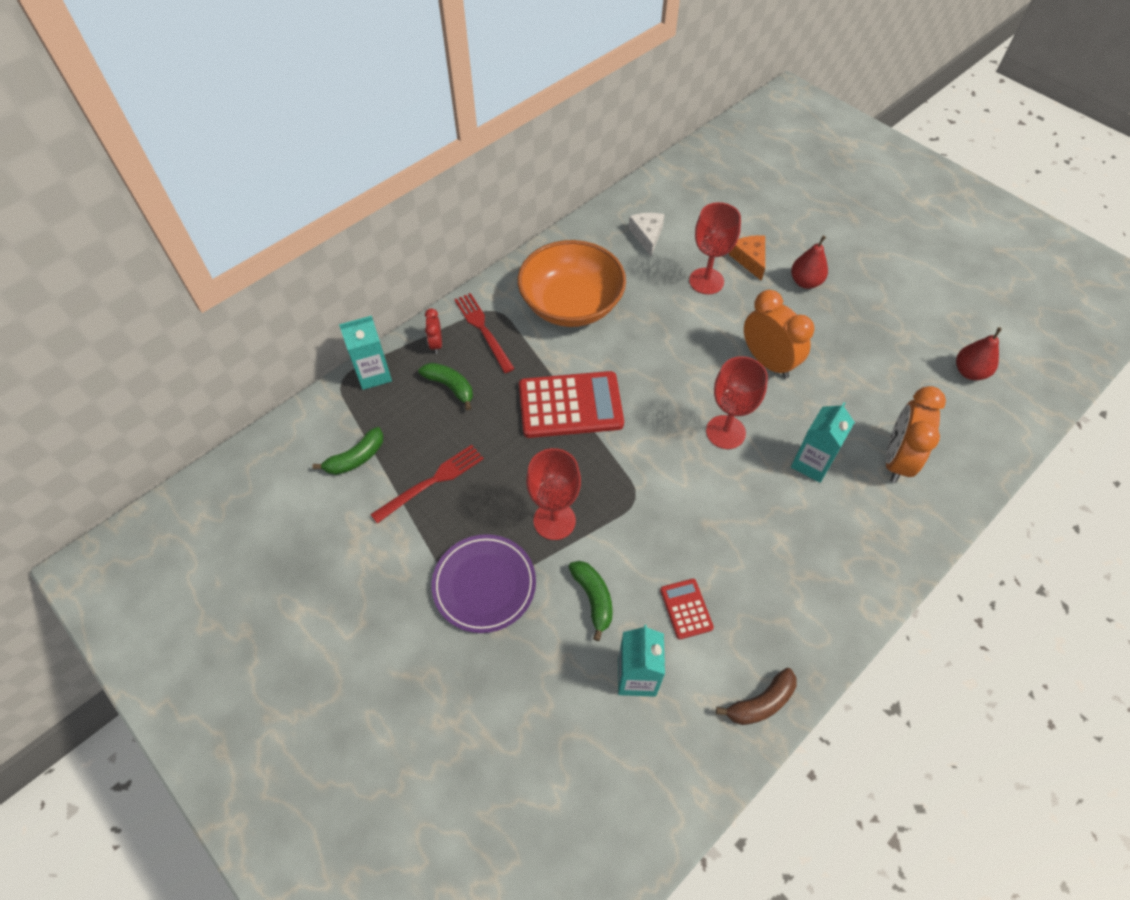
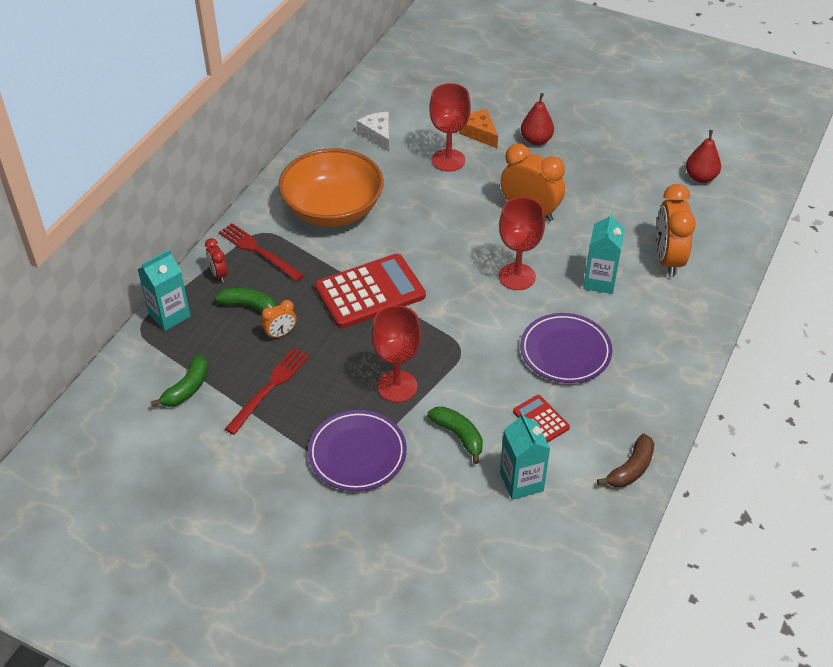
camera: 20 degrees left, 10 degrees down
none -> orange clock [262,300,297,339]
none -> purple plate [520,313,612,383]

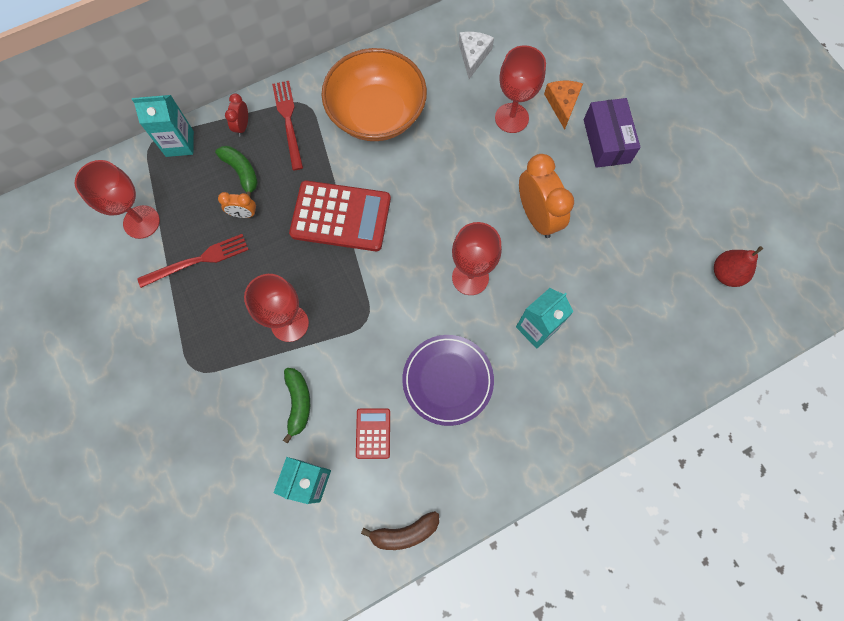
camera: 35 degrees right, 25 degrees up
green banana [151,355,208,407] -> red goblet [75,160,160,239]
purple plate [308,410,407,491] -> none
red pear [521,93,554,145] -> purple box [584,98,641,168]
orange clock [656,184,696,277] -> none

